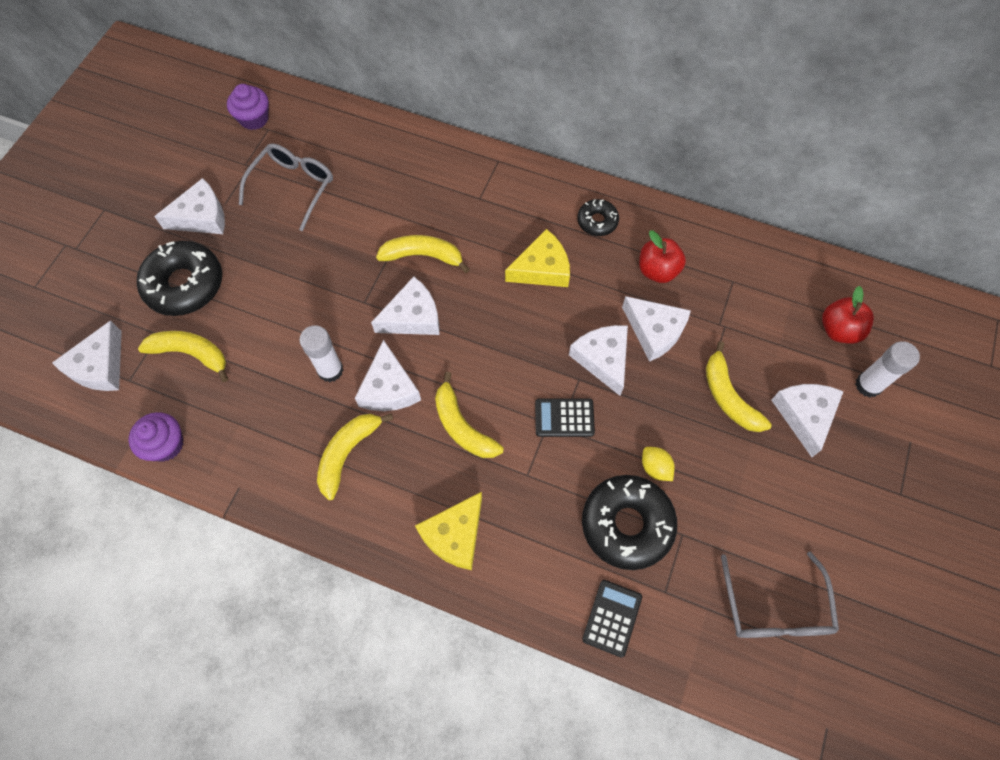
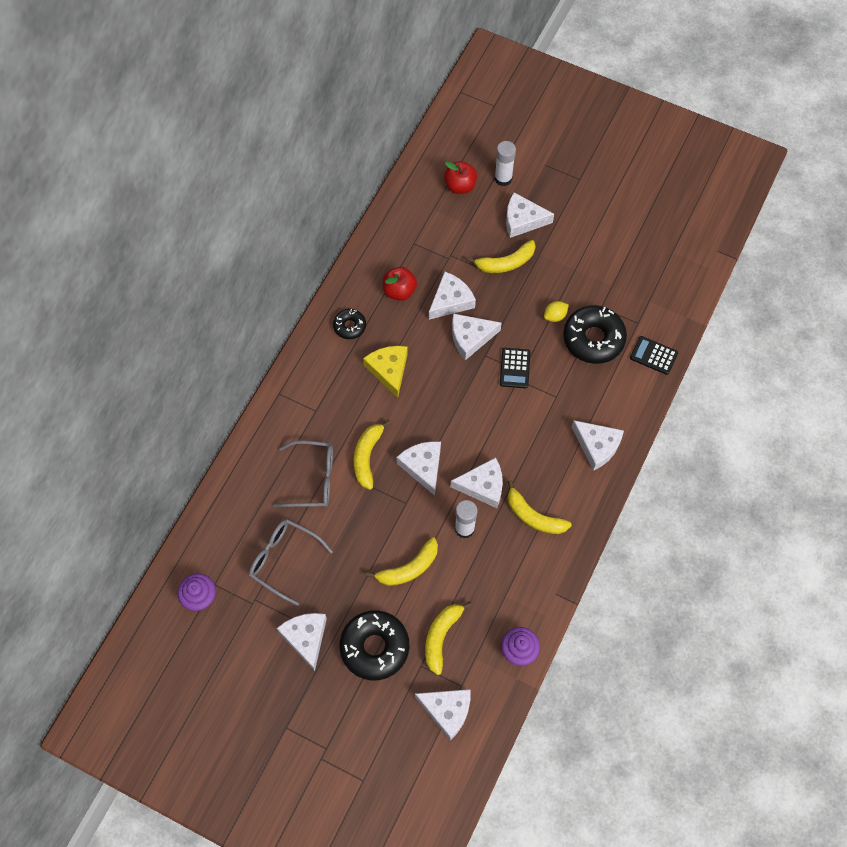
camera: 85 degrees left, 0 degrees up
yellow cheese [415,492,482,570] -> white cheese [572,420,624,471]
yellow banana [435,372,504,458] -> yellow banana moved to [366,537,438,586]
grey glasses [721,552,839,638] -> grey glasses moved to [273,440,333,507]

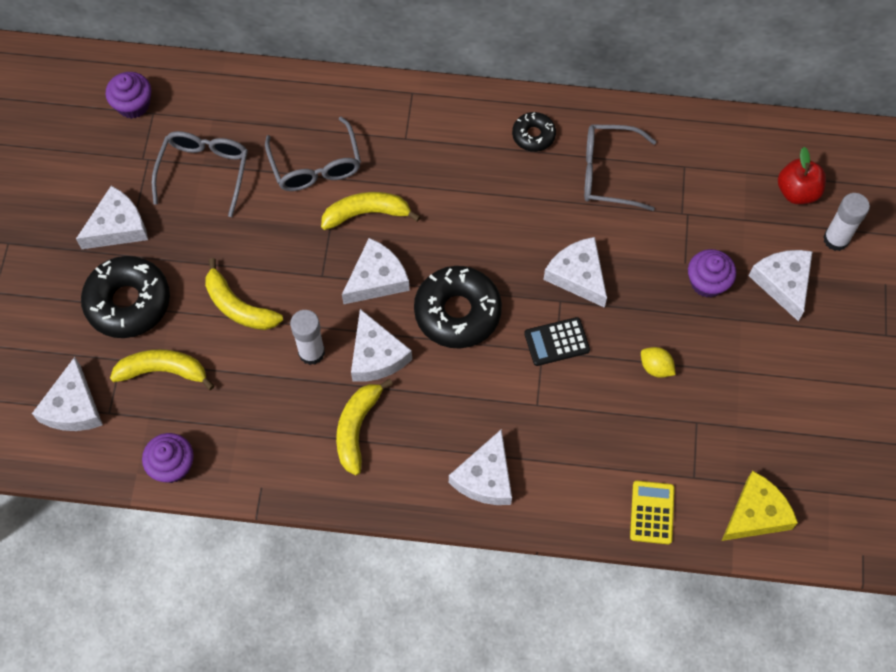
camera: 70 degrees right, 0 degrees up
yellow cheese [363,346,408,398] -> yellow cheese moved to [722,471,798,541]
red apple [383,267,417,301] -> grey glasses [584,124,656,211]
white cheese [429,271,476,320] -> none
yellow banana [467,240,536,273] -> purple cupcake [688,249,736,298]
black donut [563,305,627,364] -> black donut moved to [414,266,502,348]
black calculator [630,336,678,375] -> yellow calculator [630,481,675,544]

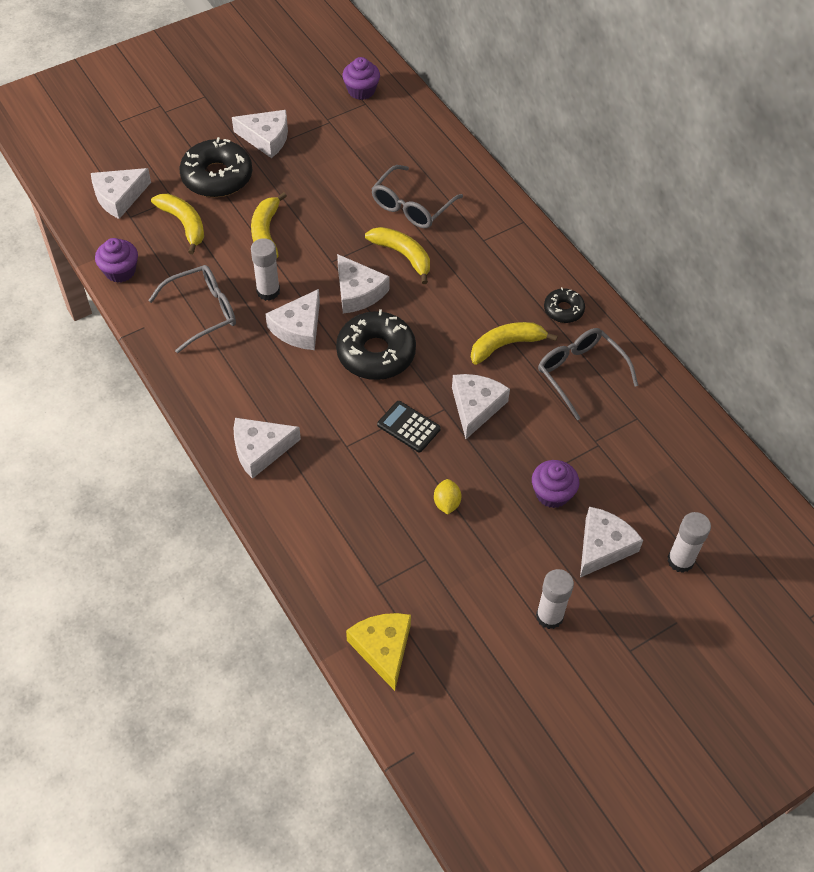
camera: 50 degrees right, 10 degrees down
grey glasses [152,131,248,217] -> grey glasses moved to [148,265,236,353]
yellow banana [336,379,393,475] -> yellow banana moved to [471,322,558,365]
white cheese [342,238,410,305] -> white cheese turned 45 degrees clockwise [337,254,389,314]
yellow calculator [630,481,675,544] -> none
yellow cheese [722,471,798,541] -> yellow cheese turned 120 degrees counterclockwise [346,613,411,691]
red apple [778,147,826,204] -> none
none -> white glue stick [536,569,574,629]

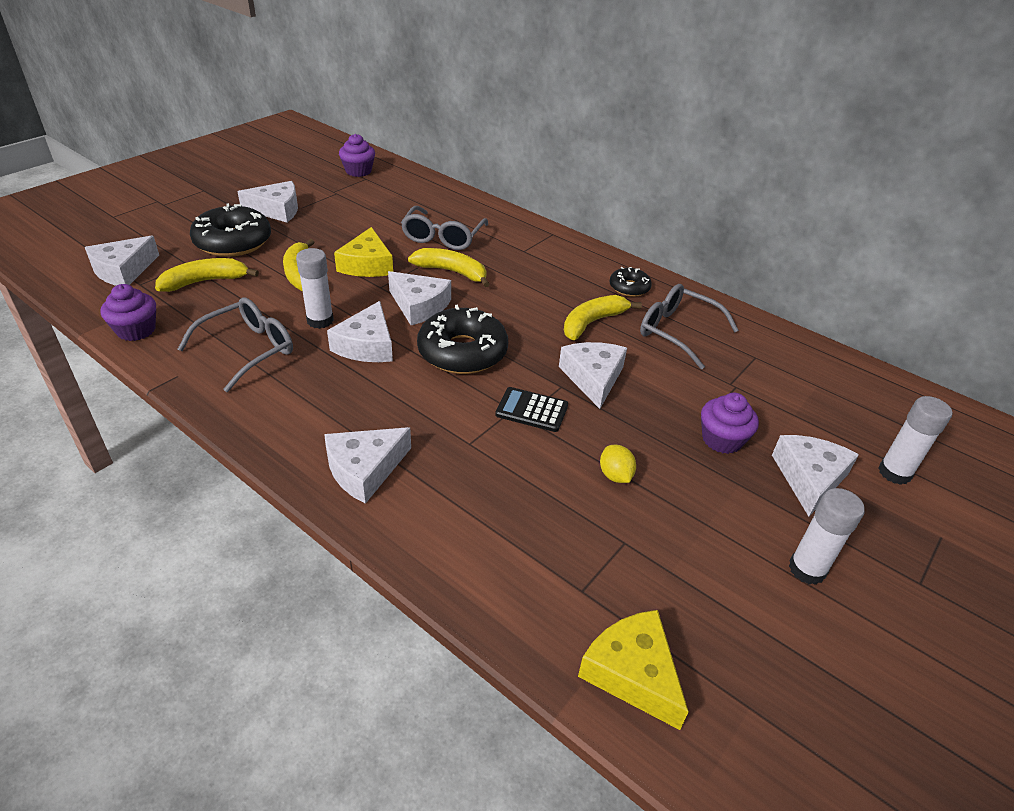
camera: 20 degrees left, 15 degrees down
yellow banana [151,194,204,254] -> yellow banana turned 60 degrees counterclockwise [155,258,259,292]
none -> yellow cheese [334,227,393,277]

